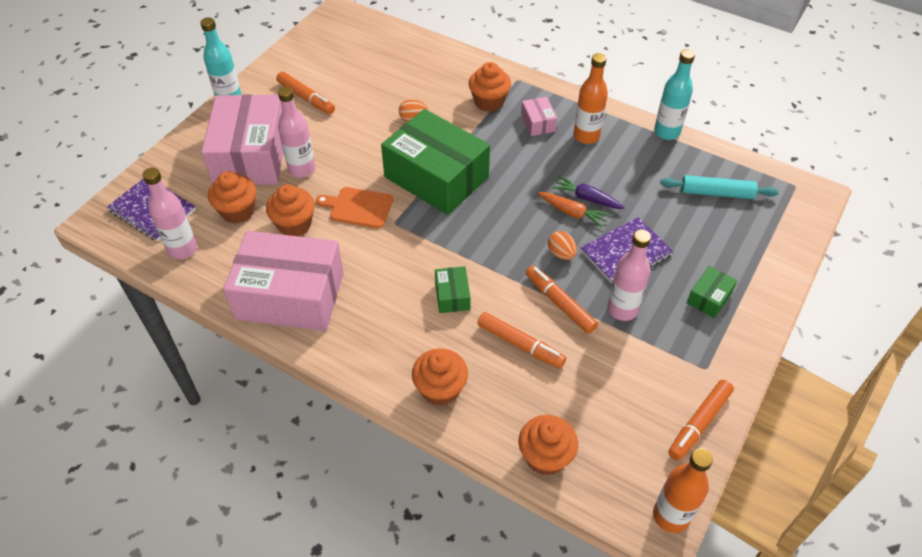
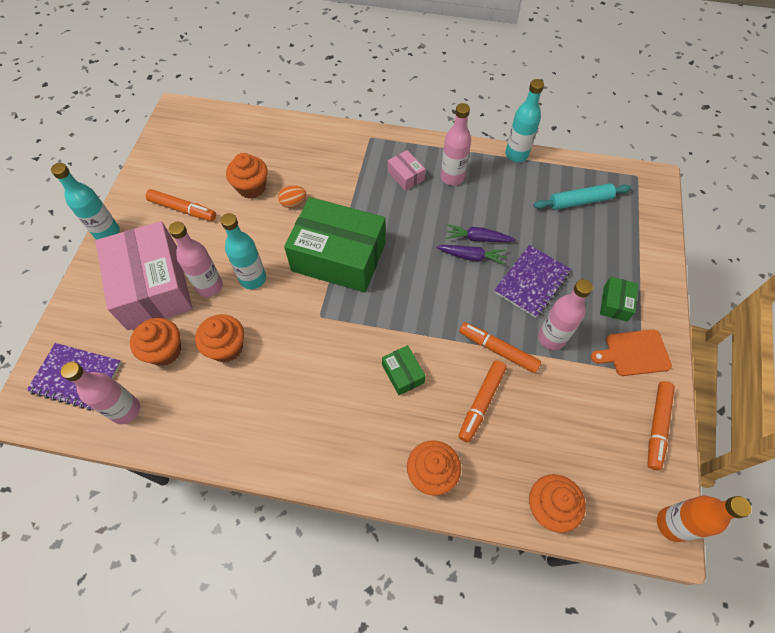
camera: 20 degrees left, 10 degrees up
pink box [223,231,344,331] -> none
orange cutting board [316,187,393,229] -> orange cutting board moved to [591,330,672,376]
orange cupcake [469,62,511,112] -> orange cupcake moved to [226,153,268,199]
orange marker [477,312,566,368] -> orange marker turned 105 degrees clockwise [458,361,507,443]
orange carrot [538,192,610,228] -> purple carrot [436,245,506,265]
orange egg [548,231,577,260] -> none
orange bottle [574,53,608,144] -> pink bottle [441,103,471,185]
none -> turquoise bottle [221,213,266,289]

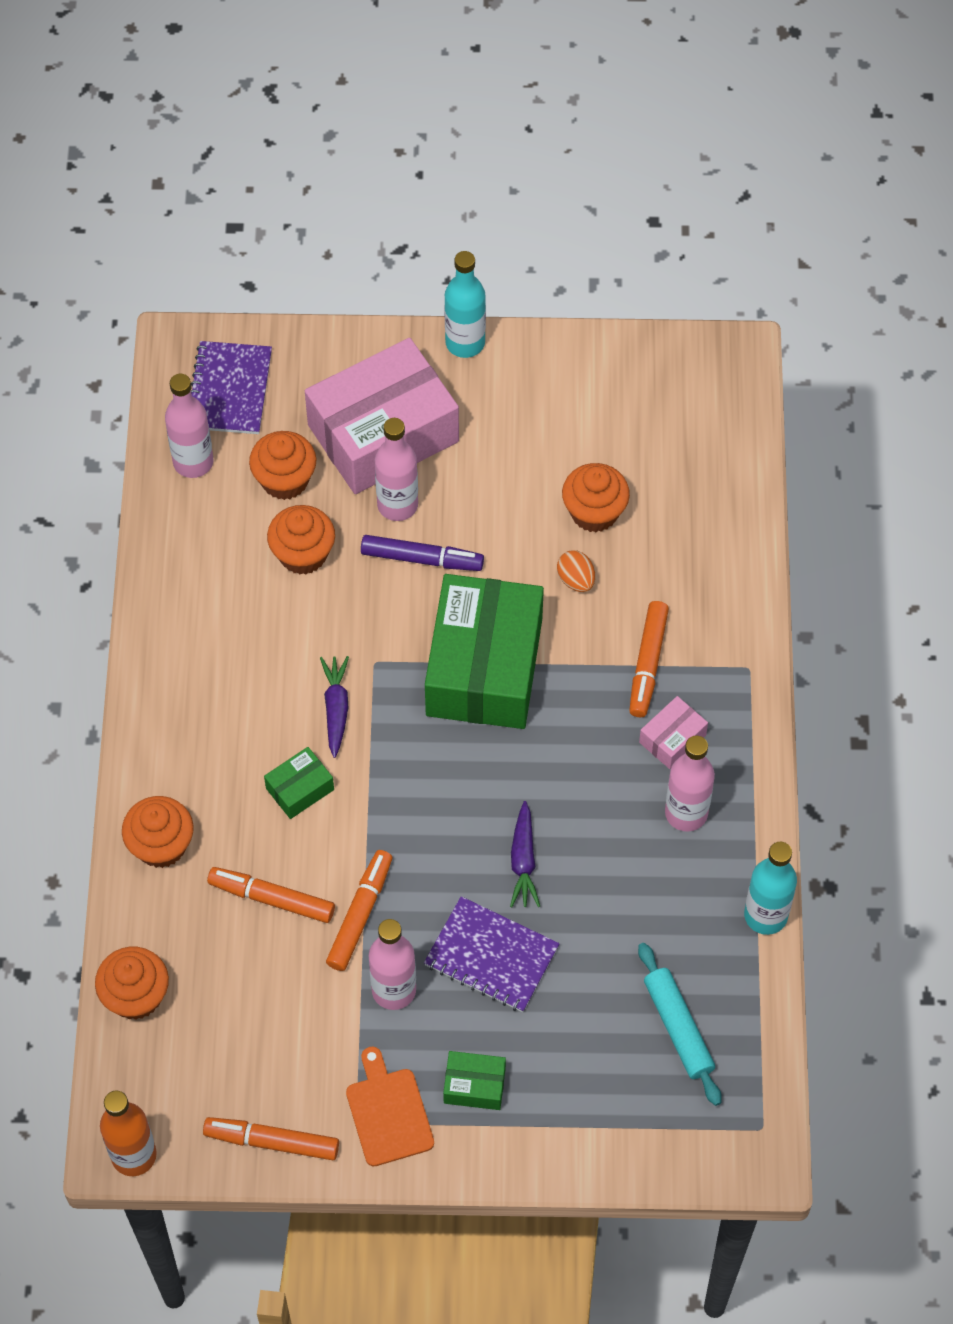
camera: 80 degrees right, 0 degrees up
orange marker [146,189,216,221] -> orange marker moved to [629,601,669,717]
turquoise bottle [221,213,266,289] -> purple marker [361,535,484,571]
purple carrot [446,224,515,242] -> purple carrot moved to [320,656,349,758]

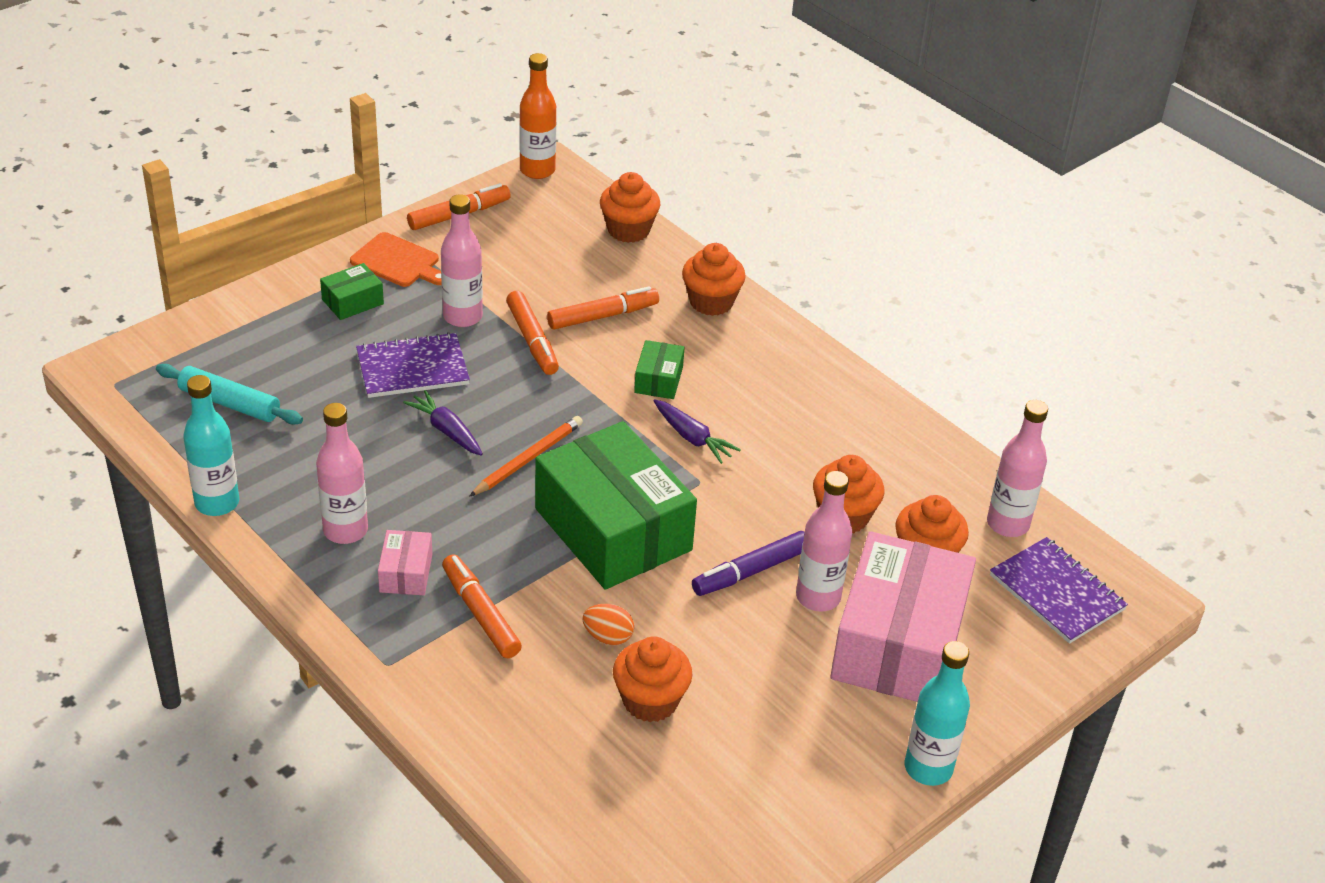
camera: 135 degrees right, 20 degrees down
none -> orange pencil [469,416,583,497]

